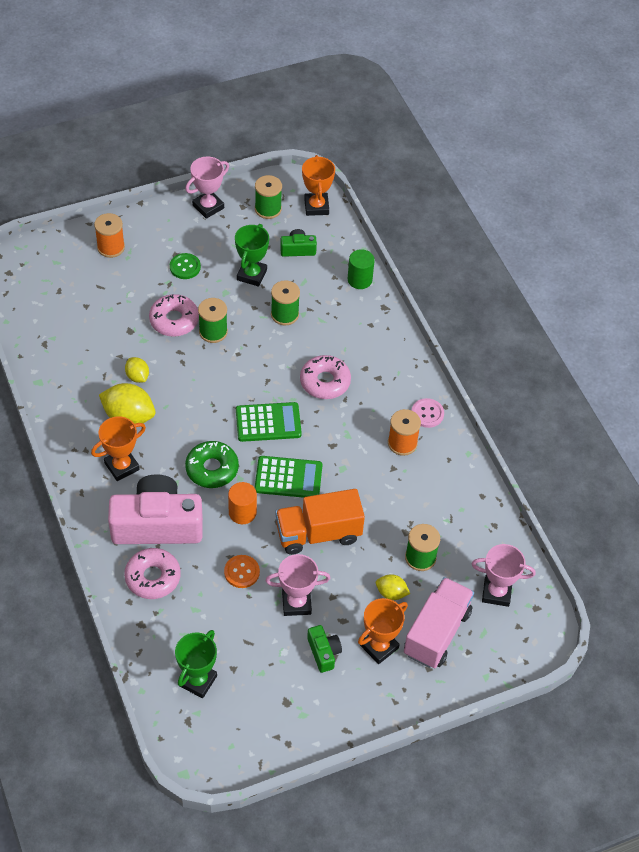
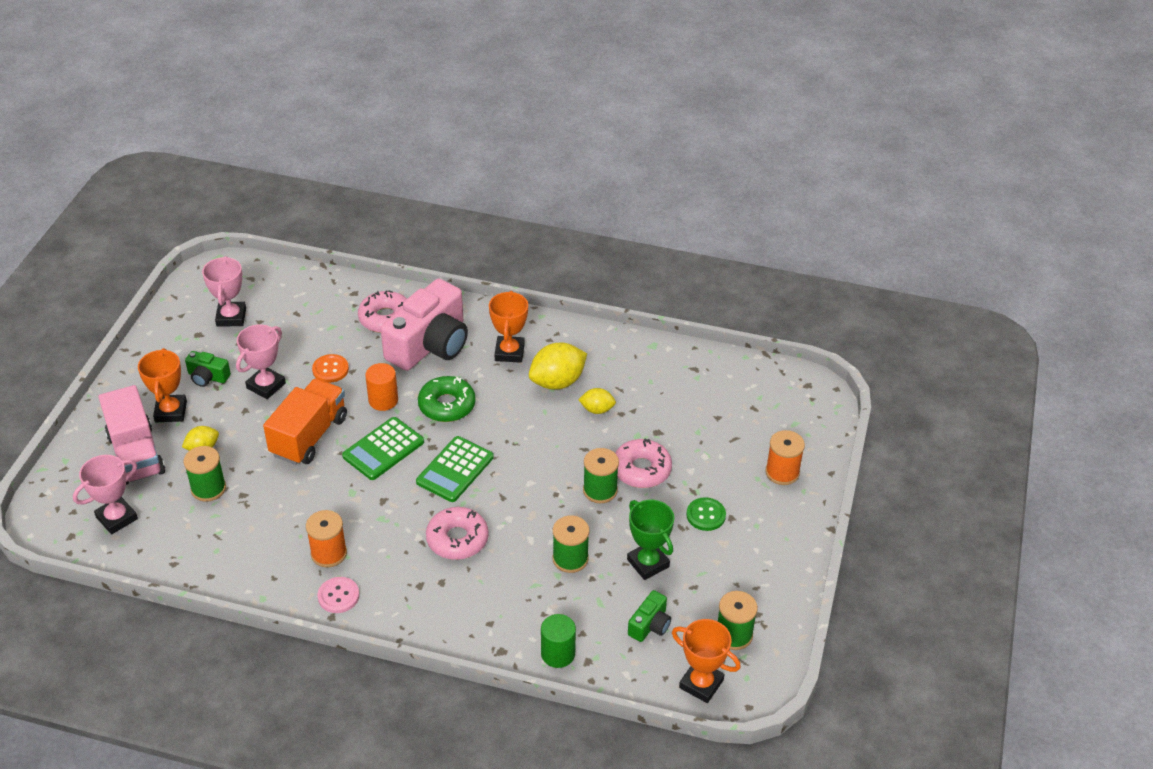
camera: 130 degrees right, 10 degrees down
green trophy [175,630,217,698] -> none
pink trophy [185,156,229,219] -> pink trophy moved to [202,256,246,327]

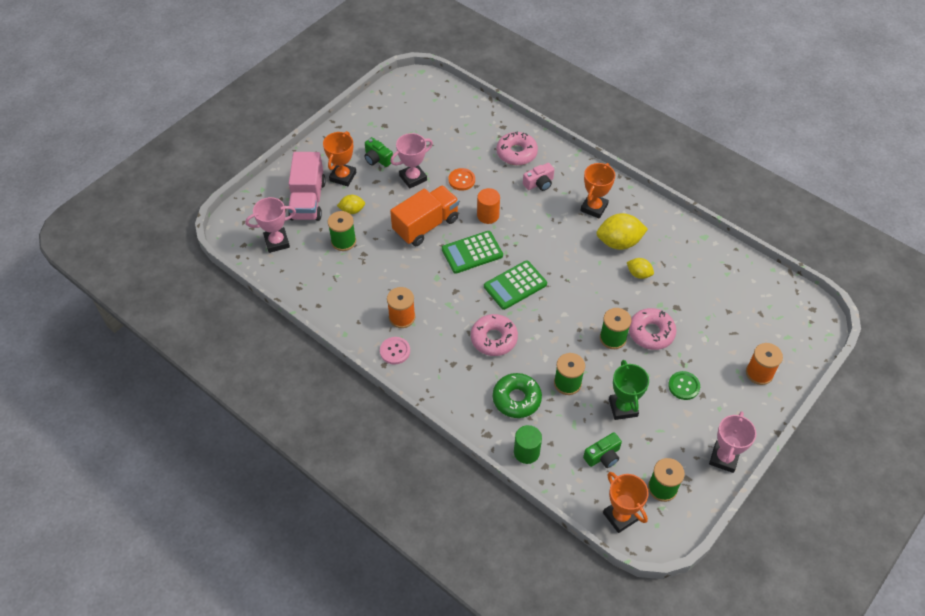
camera: 25 degrees right, 10 degrees up
pink trophy [202,256,246,327] -> pink trophy moved to [709,411,756,473]
pink camera [381,279,468,371] -> pink camera [523,163,554,191], size x0.45
green donut [418,376,476,422] -> green donut moved to [493,373,542,418]

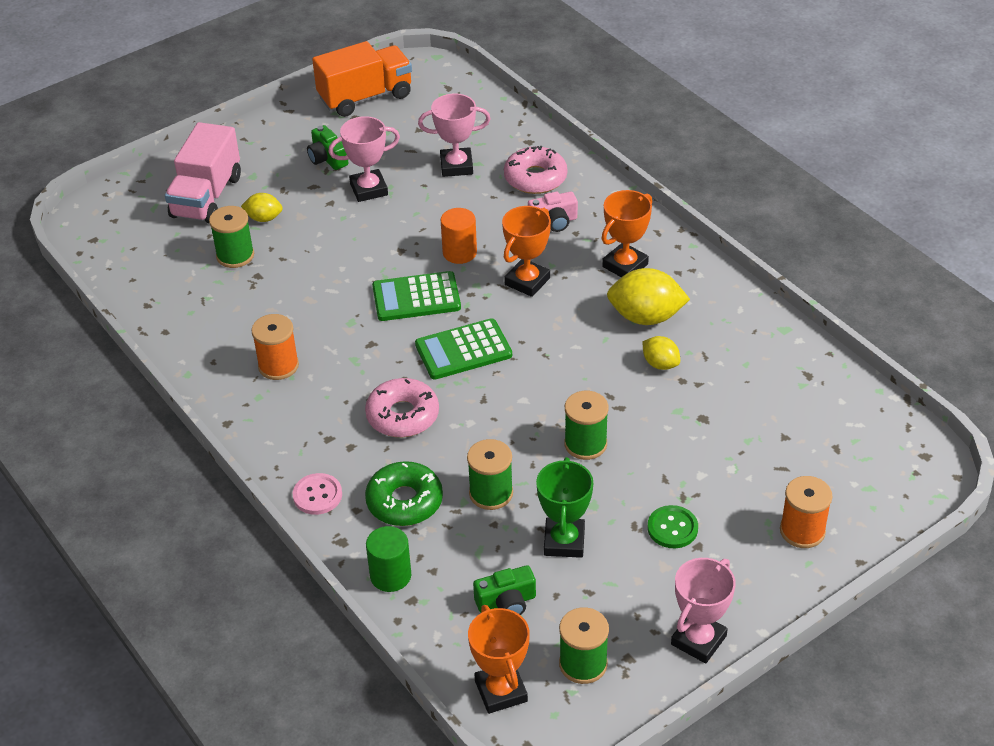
camera: 15 degrees right, 10 degrees down
pink trophy [245,197,296,253] -> pink trophy moved to [418,94,491,177]
orange trophy [323,131,356,186] -> orange trophy moved to [502,206,551,297]
pink button [380,337,410,365] -> pink button moved to [293,473,342,515]
orange truck [390,185,459,246] -> orange truck moved to [312,41,412,117]
orange button [448,168,475,191] -> none
pink donut [629,308,677,350] -> none

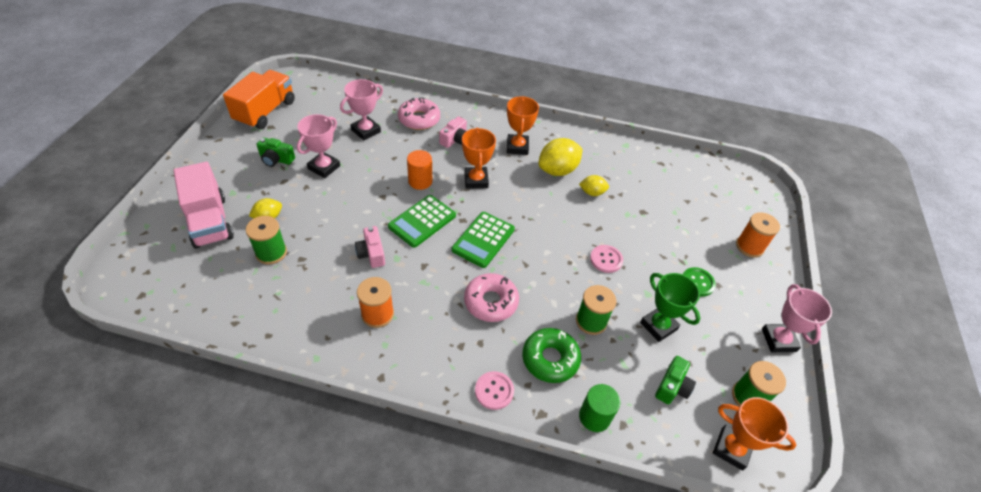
camera: 45 degrees left, 5 degrees up
green spool [564,391,609,460] -> pink button [590,245,623,273]
none -> pink camera [355,226,385,268]

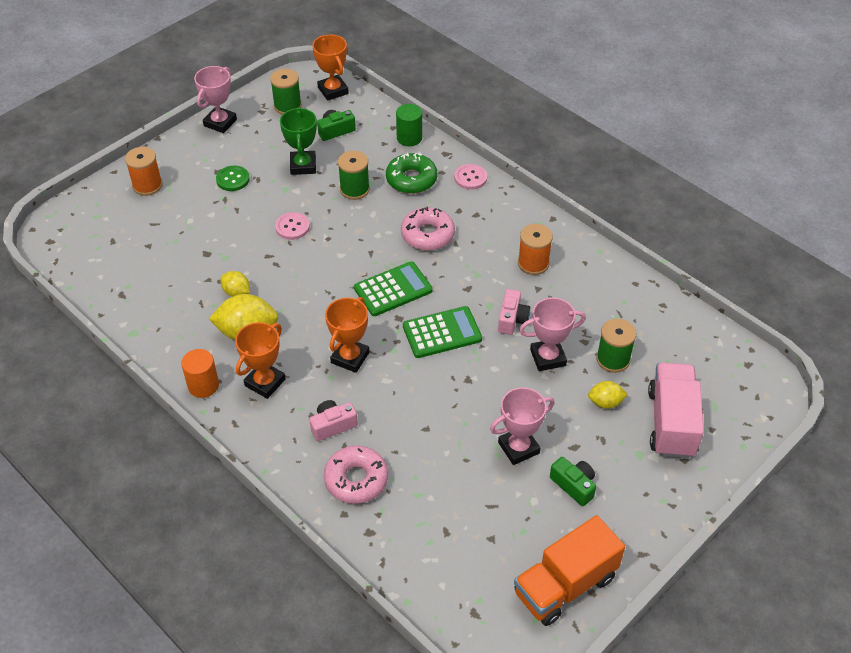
camera: 145 degrees left, 0 degrees up
pink trophy [340,79,383,140] -> pink trophy moved to [519,298,586,371]
orange cylinder [407,150,432,190] -> orange cylinder moved to [181,349,219,398]

